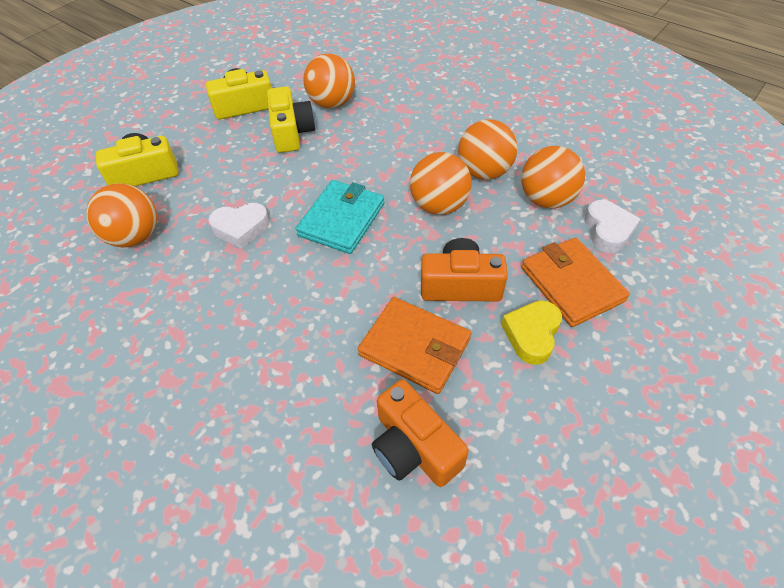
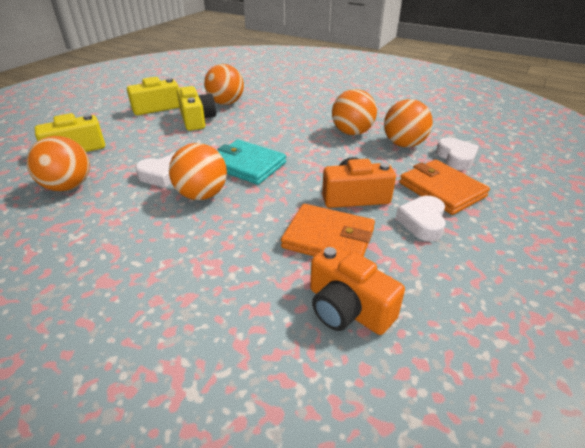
camera: 10 degrees left, 15 degrees down
turquoise wallet [296,180,384,254] -> turquoise wallet turned 75 degrees counterclockwise [217,139,286,185]
orange ball [410,152,472,215] -> orange ball moved to [169,143,227,200]
yellow heart [501,300,562,365] -> white heart [396,196,446,241]

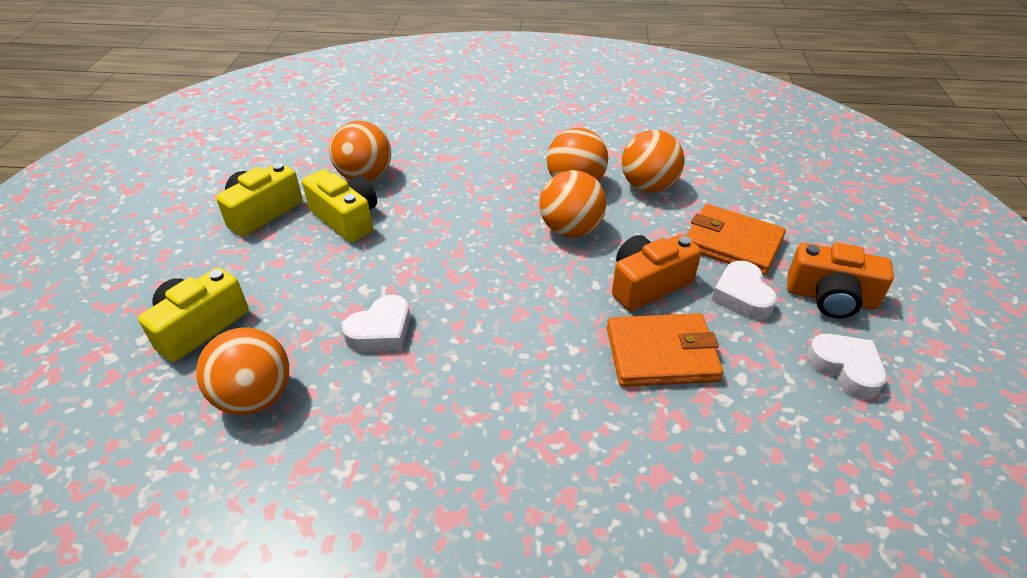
camera: 25 degrees left, 5 degrees up
orange ball [169,143,227,200] -> orange ball moved to [539,170,606,237]
turquoise wallet [217,139,286,185] -> none
orange camera [310,245,405,335] -> orange camera moved to [787,242,894,318]
white heart [436,137,479,170] -> white heart moved to [806,334,887,400]

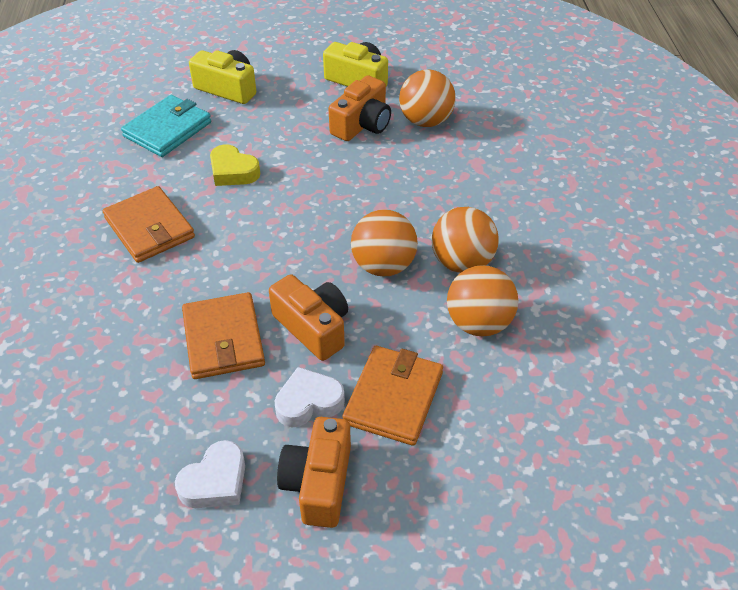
camera: 80 degrees right, 5 degrees up
orange ball [196,328,289,415] -> turquoise wallet [121,95,211,157]
yellow camera [302,169,377,243] -> orange camera [329,75,391,141]
white heart [342,295,410,352] -> yellow heart [210,144,260,186]
none -> orange wallet [103,186,195,263]

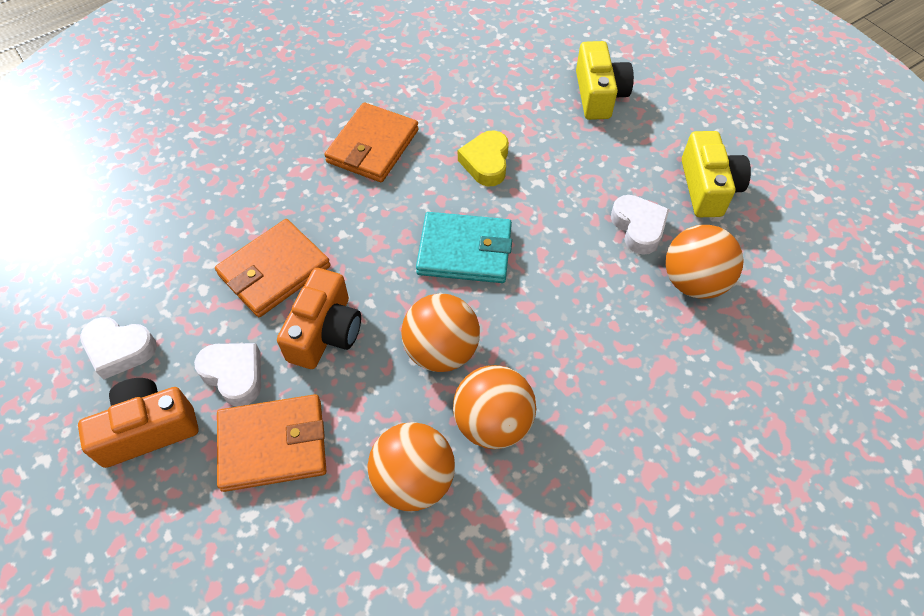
camera: 60 degrees right, 10 degrees up
turquoise wallet [121,95,211,157] -> turquoise wallet moved to [416,212,512,283]
orange camera [329,75,391,141] -> white heart [611,195,669,255]

